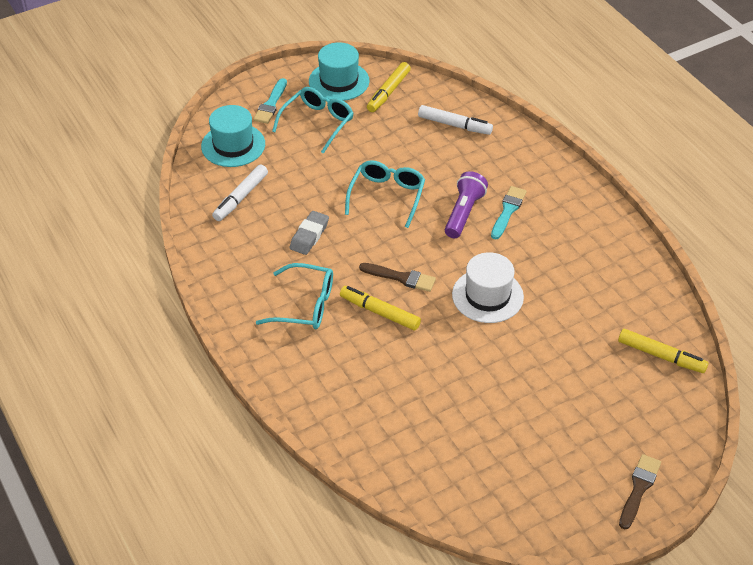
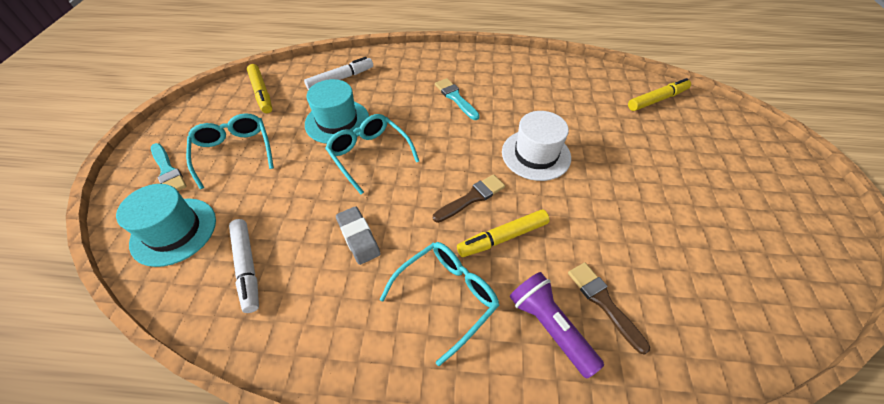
camera: 55 degrees left, 5 degrees up
turquoise hat [309,42,369,101] -> turquoise hat moved to [305,79,369,144]
purple flashlight [445,171,488,238] -> purple flashlight moved to [509,272,604,379]
brown brush [619,454,661,529] -> brown brush moved to [568,263,650,354]

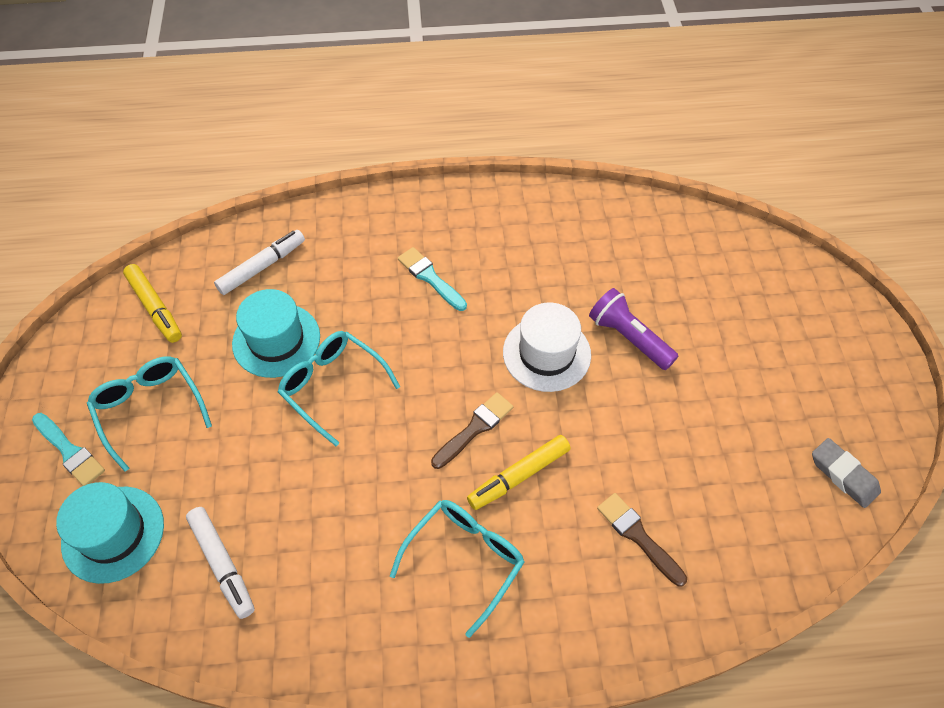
camera: 10 degrees left, 5 degrees up
grey eraser [336,206,381,265] -> grey eraser moved to [812,438,881,508]
purple flashlight [509,272,604,379] -> purple flashlight moved to [589,288,678,370]
yellow marker [628,78,691,111] -> none

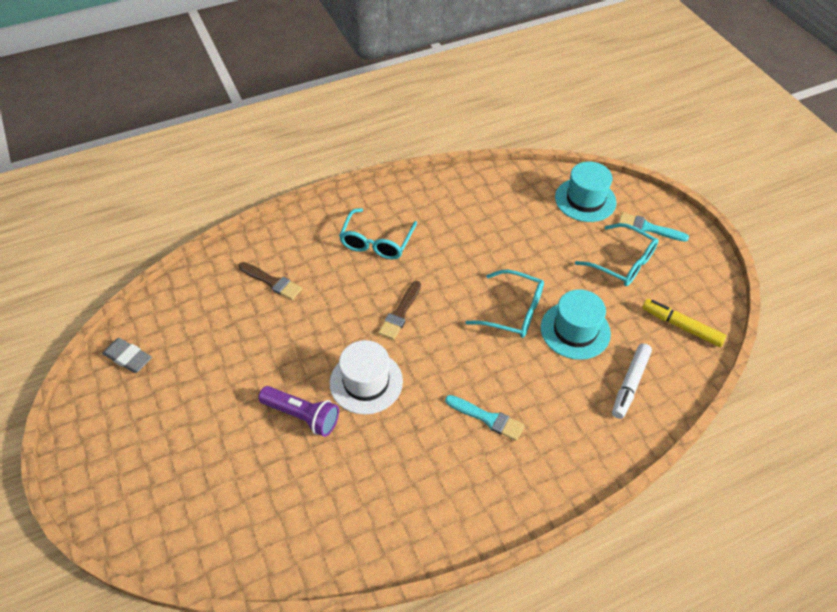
camera: 160 degrees right, 5 degrees down
white marker [186,507,255,619] -> none
yellow marker [467,435,571,510] -> none

